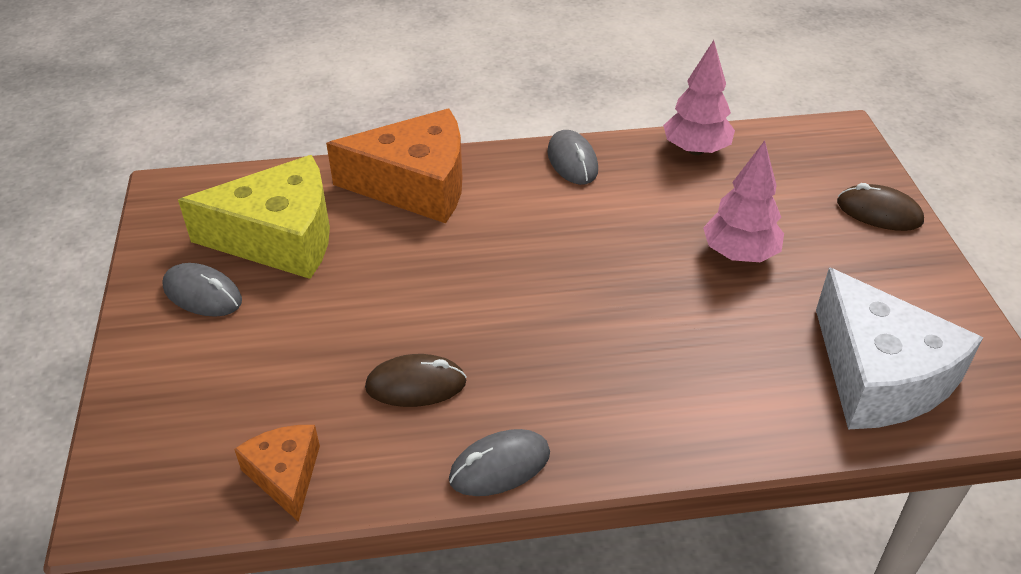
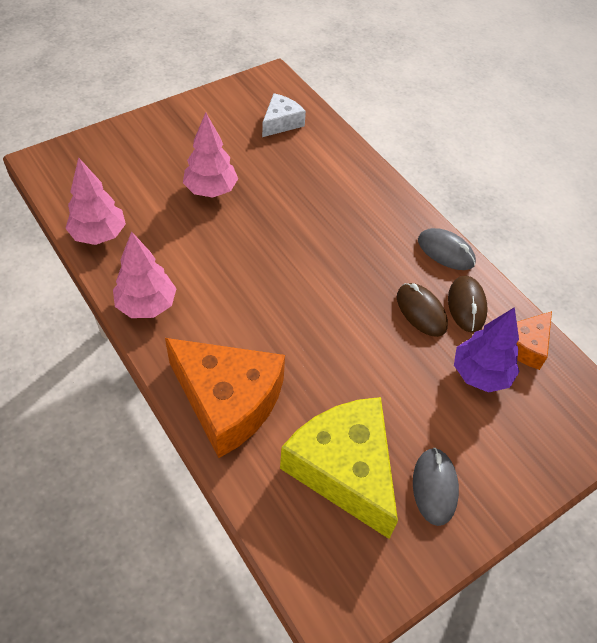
camera: 120 degrees left, 10 degrees up
orange cheese [326,109,463,223] -> orange cheese turned 150 degrees clockwise [165,338,285,458]
grey mouse [547,130,598,185] -> pink tree [113,231,176,318]
white cheese [816,267,983,429] -> white cheese [262,93,306,137], size x0.52
brown mouse [837,183,924,231] -> brown mouse moved to [448,276,488,333]
none -> purple tree [454,307,520,393]

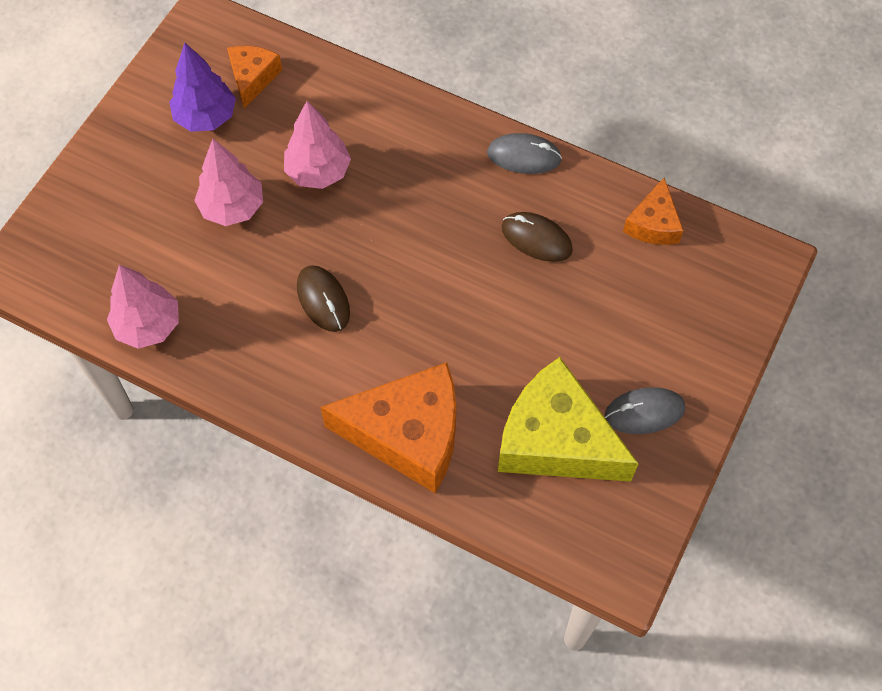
camera: 25 degrees left, 10 degrees up
pink tree [113,231,176,318] -> pink tree moved to [284,101,351,189]
white cheese [262,93,306,137] -> orange cheese [227,46,282,109]
grey mouse [413,448,459,526] -> grey mouse turned 75 degrees counterclockwise [605,387,685,434]
brown mouse [448,276,488,333] -> brown mouse moved to [297,265,350,332]
purple tree [454,307,520,393] -> purple tree moved to [169,43,236,132]

